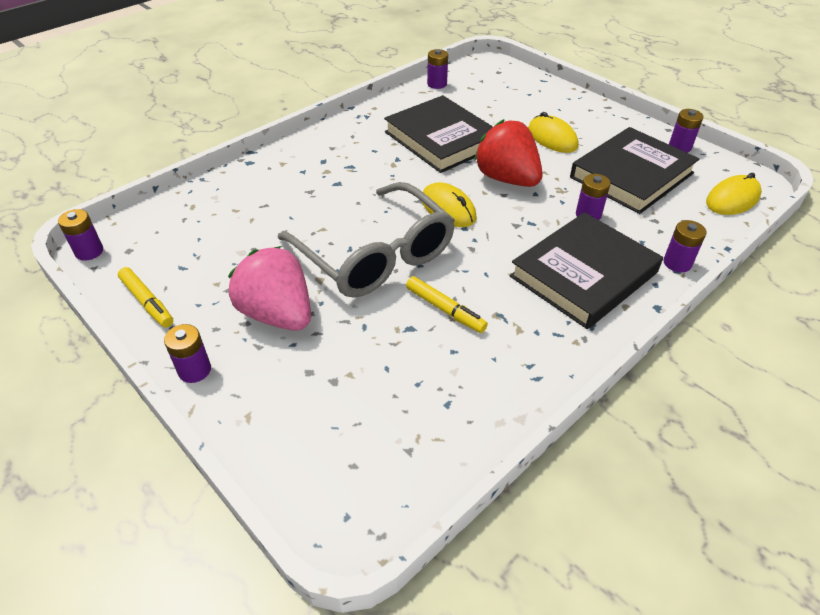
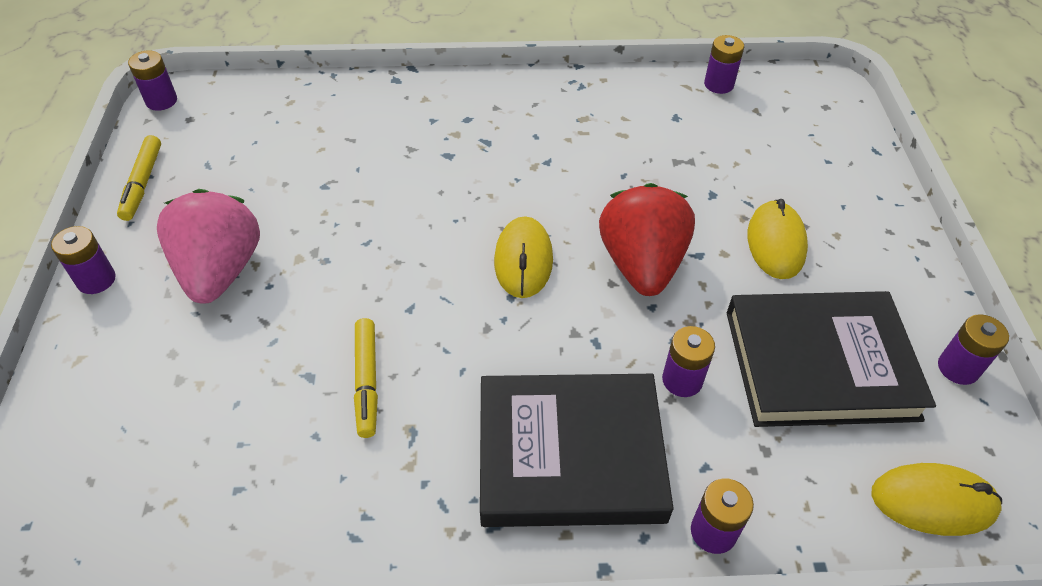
camera: 40 degrees right, 5 degrees up
grey glasses [278,182,455,298] -> none
black book [384,95,493,173] -> none

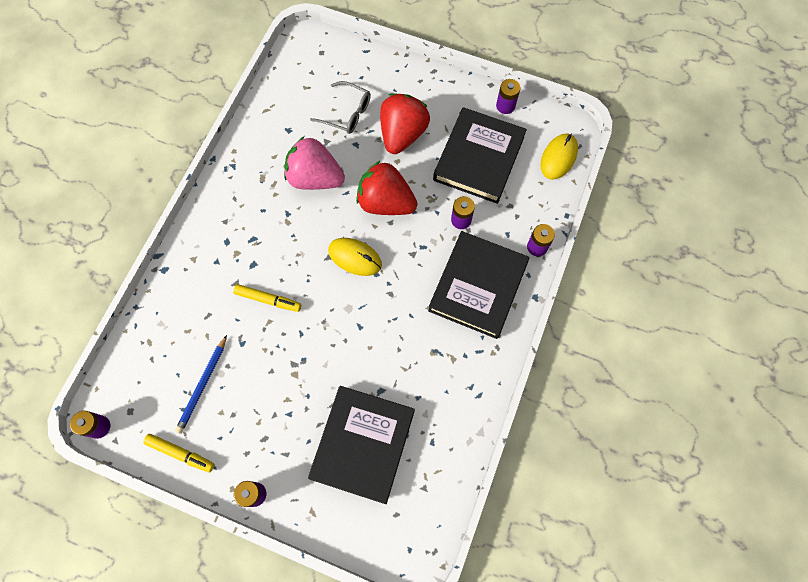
camera: 65 degrees left, 20 degrees up
pink strawberry [157,189,260,304] -> pink strawberry moved to [284,136,345,190]
yellow marker [354,318,378,438] -> yellow marker moved to [233,284,301,312]
purple battery [704,35,744,94] -> none
yellow mouse [748,199,808,279] -> red strawberry [380,93,430,154]
none -> blue pencil [175,335,227,434]
none -> black book [308,386,415,504]
none -> grey glasses [310,81,371,134]

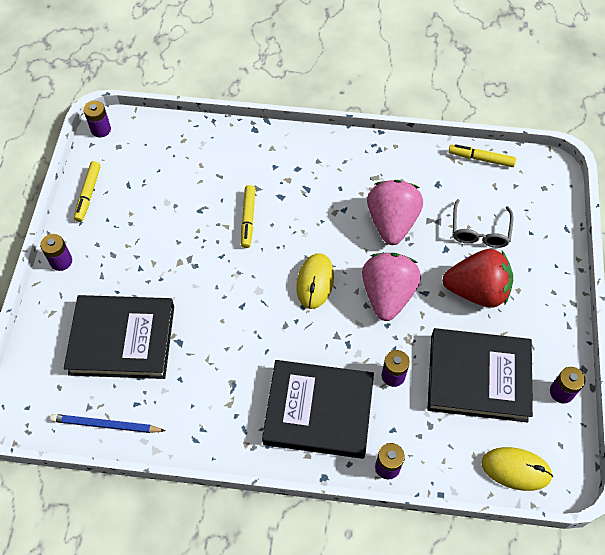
camera: 75 degrees right, 10 degrees down
blue pencil [175,335,227,434] -> blue pencil moved to [50,414,166,433]
red strawberry [356,160,417,215] -> pink strawberry [362,253,421,321]
none -> yellow marker [448,144,516,167]

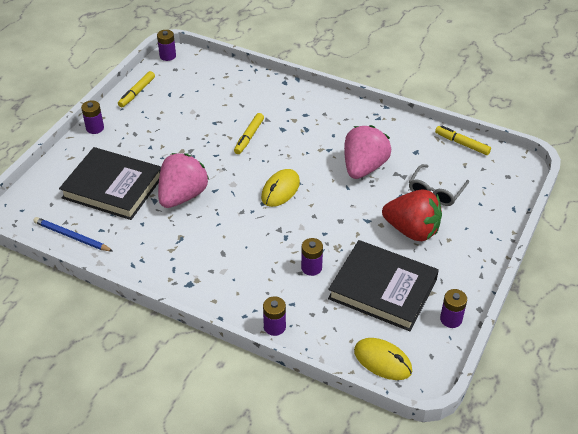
camera: 20 degrees right, 15 degrees down
black book [262,360,374,459] -> none
pink strawberry [362,253,421,321] -> pink strawberry moved to [158,153,209,208]

